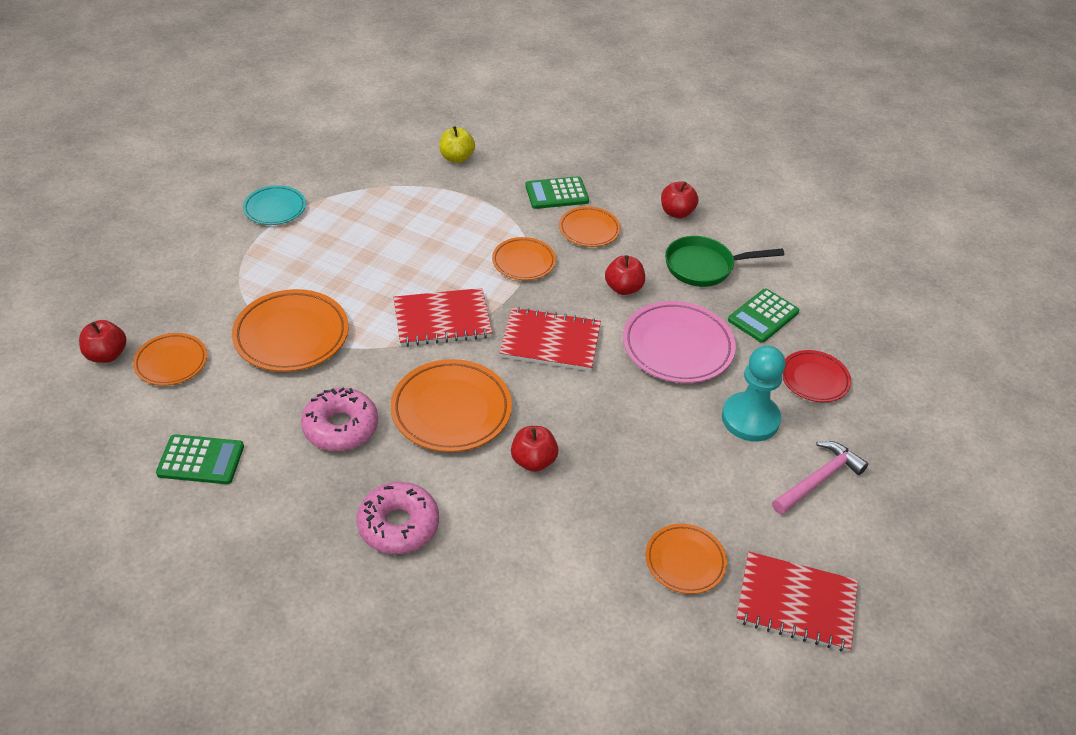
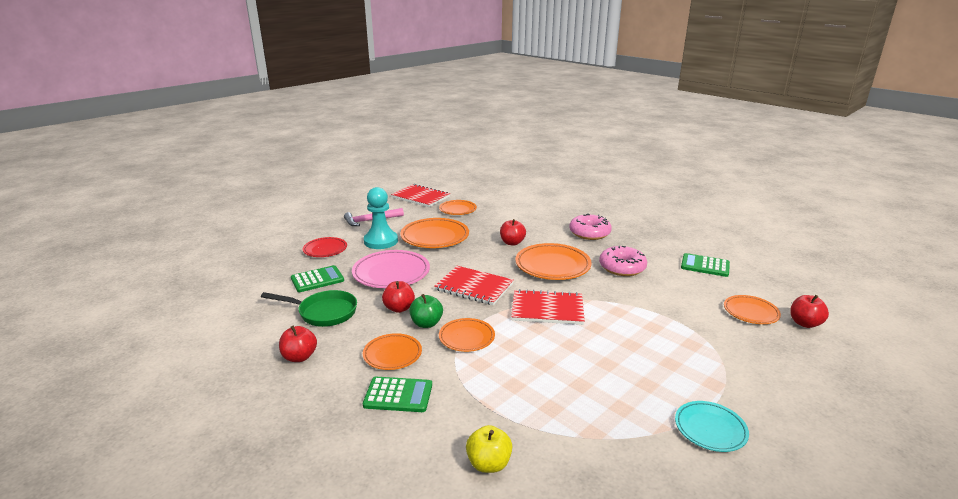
camera: 160 degrees left, 20 degrees down
orange plate [232,289,349,372] -> orange plate moved to [400,218,469,248]
none -> green apple [409,294,443,328]

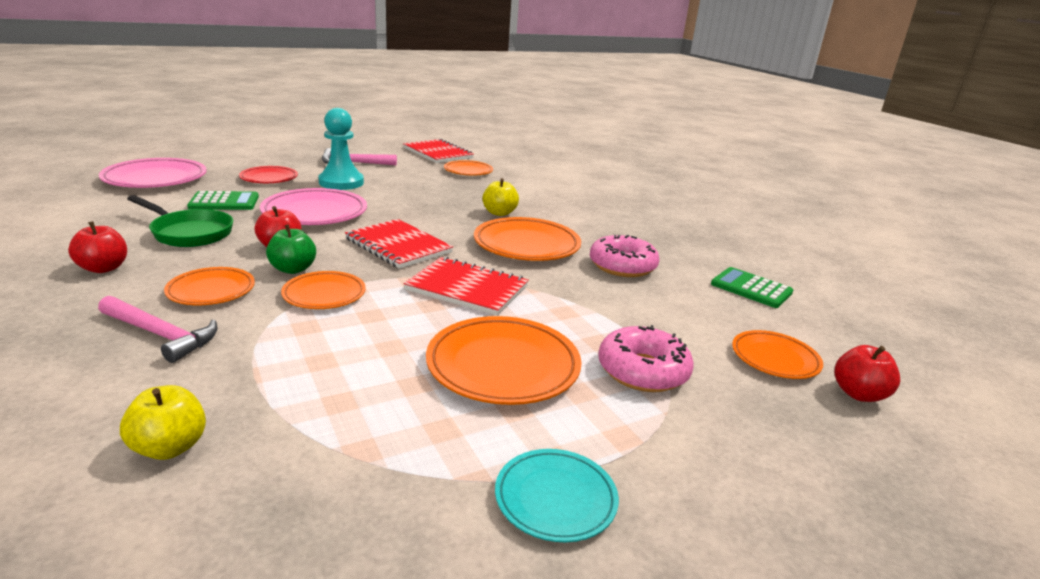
camera: 15 degrees right, 0 degrees up
green calculator [363,377,432,412] -> pink hammer [98,296,217,363]
orange plate [400,218,469,248] -> orange plate moved to [426,316,582,405]
red apple [500,219,526,246] -> yellow apple [483,178,519,216]
pink donut [569,213,612,240] -> pink donut moved to [598,325,694,392]
none -> pink plate [99,158,206,188]

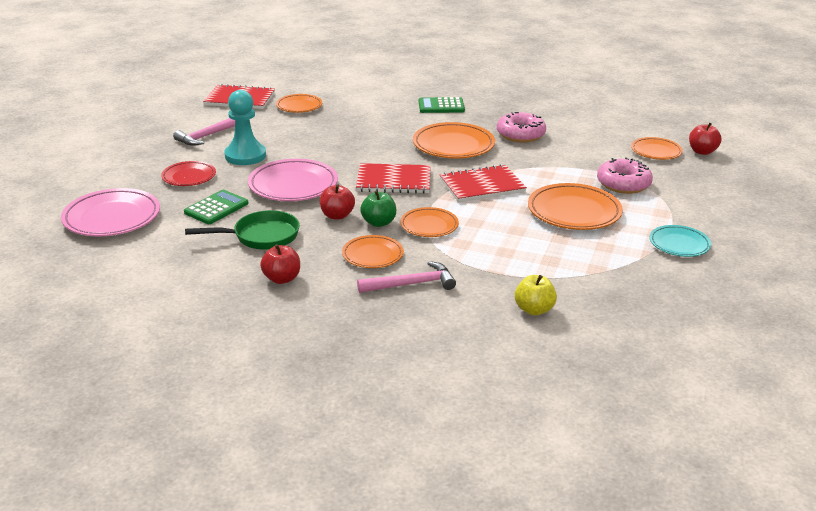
camera: 40 degrees left, 5 degrees up
yellow apple [483,178,519,216] -> none
green calculator [711,267,793,308] -> green calculator moved to [419,97,465,113]

